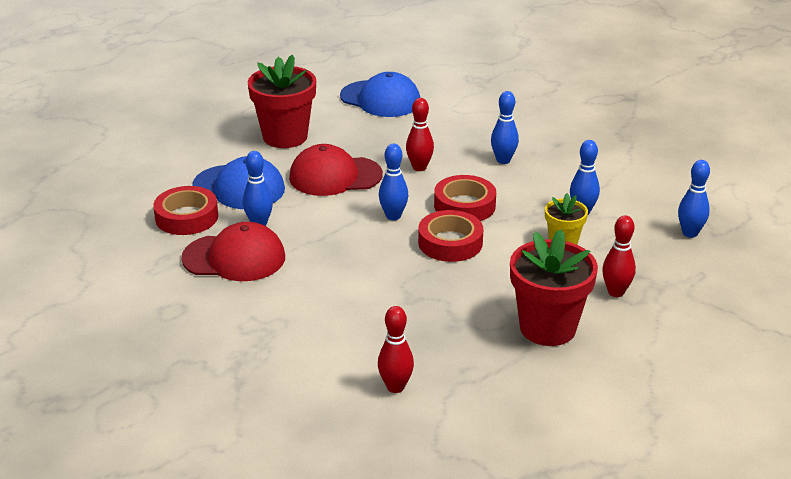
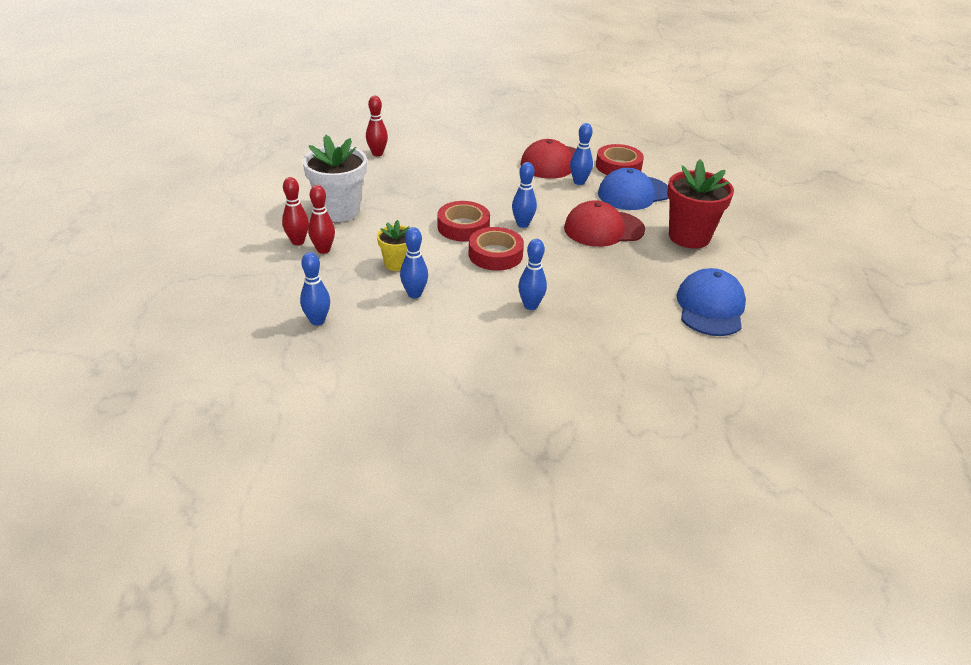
camera: 130 degrees right, 5 degrees up
red cap [289,144,383,196] -> red cap turned 135 degrees counterclockwise [564,200,645,247]
blue cap [340,72,420,117] -> blue cap turned 120 degrees clockwise [676,268,746,336]
red bowling pin [406,98,434,171] -> red bowling pin moved to [282,177,309,245]
red flower pot [510,229,598,346] -> white flower pot [303,134,367,222]

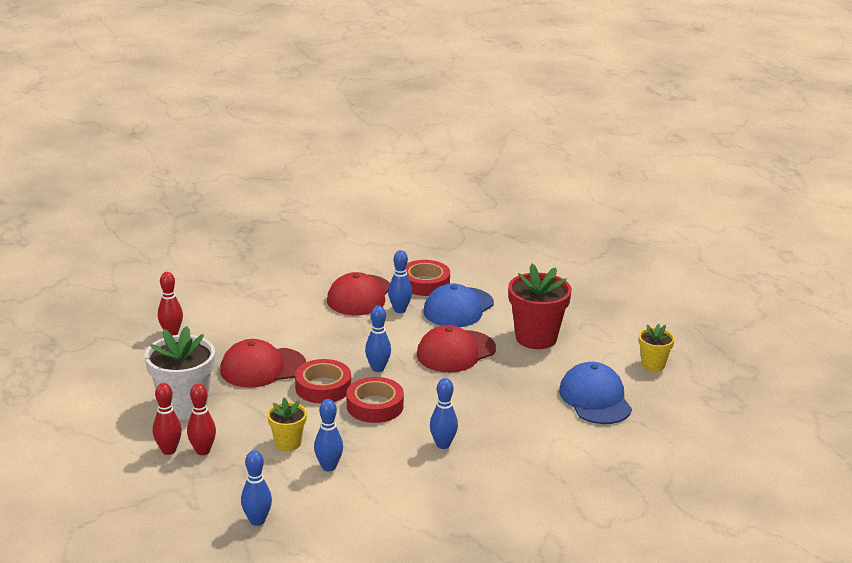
camera: 25 degrees left, 10 degrees down
none -> red cap [220,339,306,388]
none -> yellow flower pot [639,324,675,371]

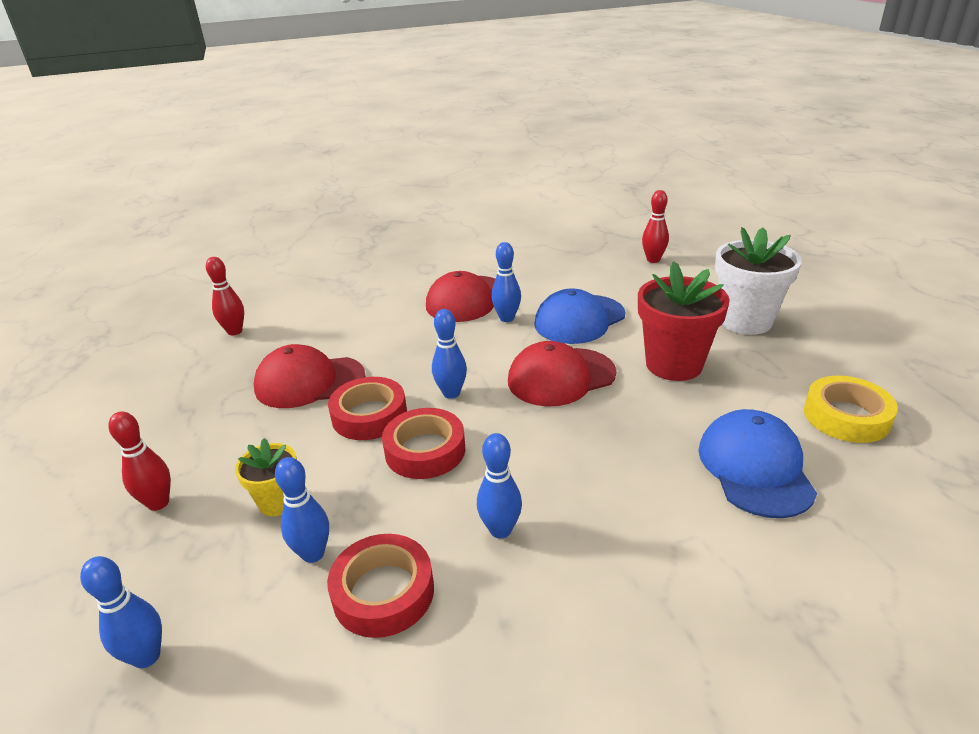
camera: 15 degrees right, 5 degrees up
white flower pot [145,326,215,420] -> white flower pot moved to [715,227,802,335]
red bowling pin [153,383,182,455] -> red bowling pin moved to [642,190,669,263]
red tape [406,260,450,296] -> red tape moved to [327,534,434,638]
yellow flower pot [639,324,675,371] -> yellow tape [804,376,898,443]

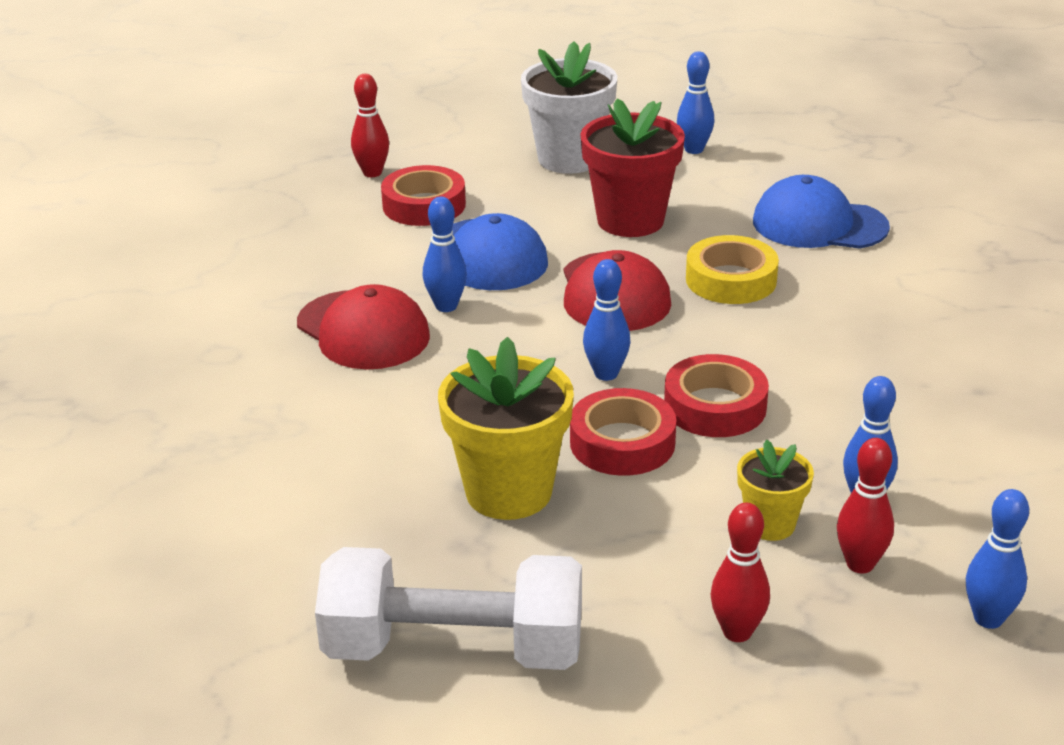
camera: 75 degrees left, 0 degrees up
red bowling pin [206,257,244,335] -> red bowling pin moved to [837,438,894,573]
red cap [254,344,365,408] -> yellow flower pot [438,337,574,520]
red tape [327,534,434,638] -> red tape moved to [381,165,466,226]
blue bowling pin [477,433,522,539] -> blue bowling pin moved to [677,52,714,154]
yellow tape [804,376,898,443] -> yellow tape moved to [686,235,779,304]
none -> white dumbbell [315,547,582,670]

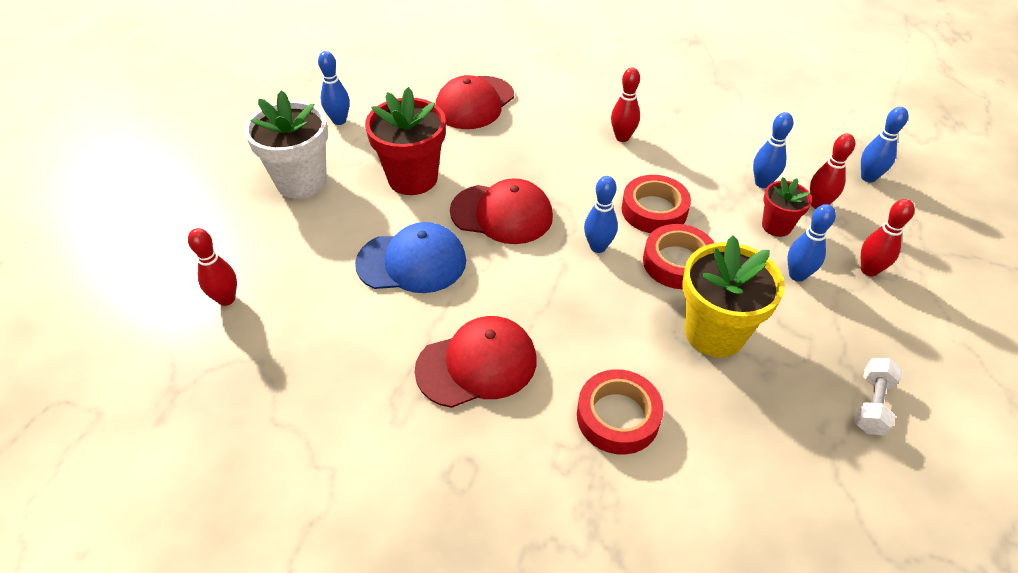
camera: 70 degrees left, 15 degrees up
white dumbbell [315,547,582,670] -> white dumbbell [855,358,902,435], size x0.46
red tape [381,165,466,226] -> red tape moved to [577,369,664,454]
blue bowling pin [423,197,467,312] -> blue bowling pin moved to [788,204,836,282]
yellow tape [686,235,779,304] -> none
yellow flower pot [737,440,814,541] -> red flower pot [762,177,812,237]
blue cap [753,175,890,249] -> red cap [436,75,514,129]
none -> red bowling pin [611,67,640,142]

